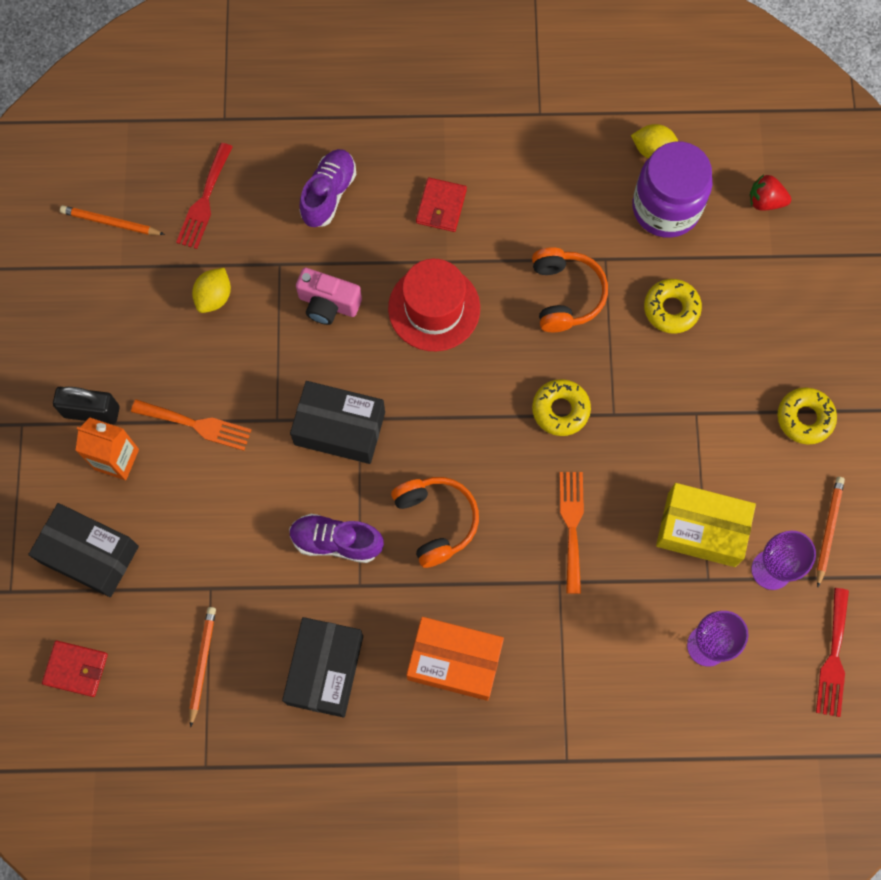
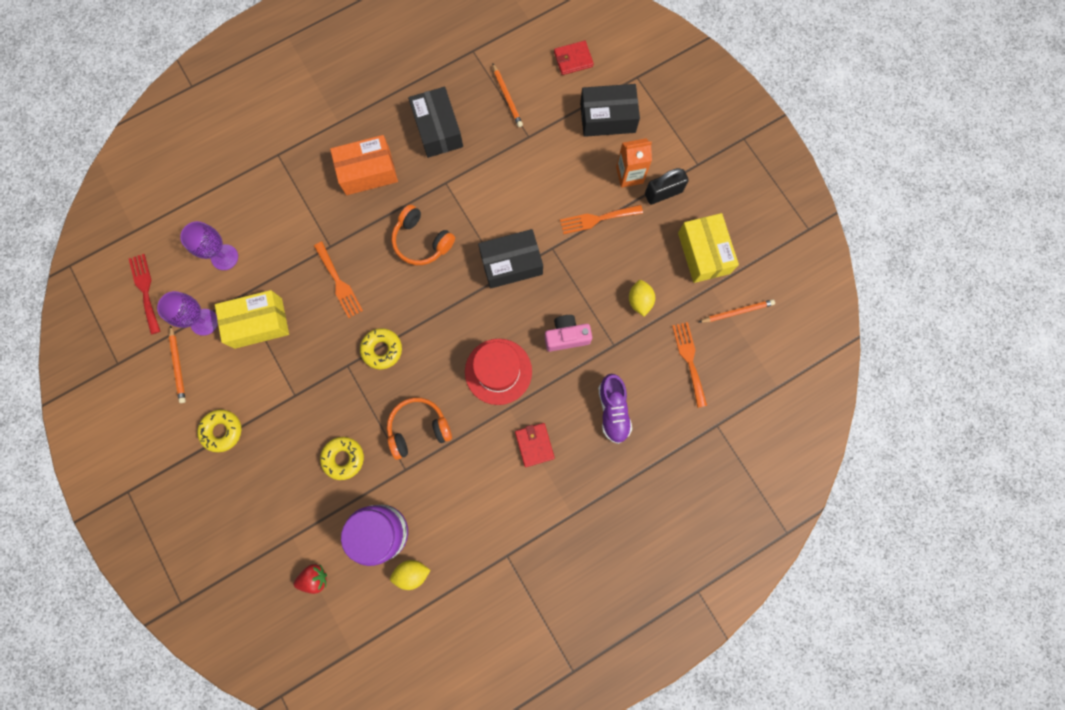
camera: 150 degrees right, 5 degrees up
red fork [176,143,233,249] -> orange fork [672,322,707,408]
purple shoe [289,514,384,563] -> none
orange headphones [532,247,608,332] -> orange headphones turned 105 degrees clockwise [387,397,452,460]
none -> yellow box [678,213,739,283]

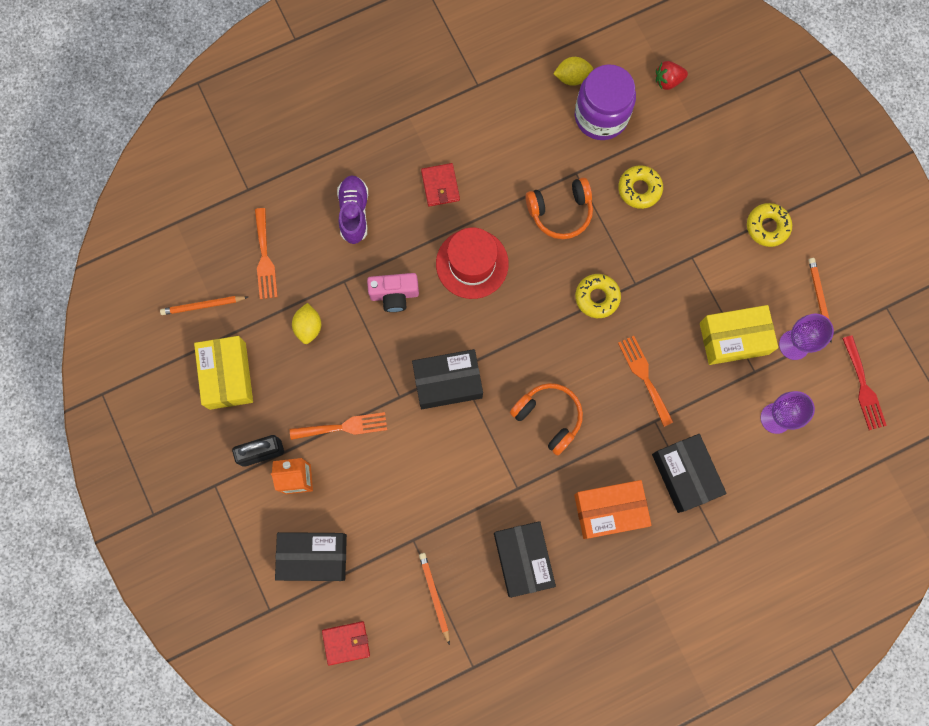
camera: 175 degrees left, 0 degrees up
none -> black box [652,434,727,513]

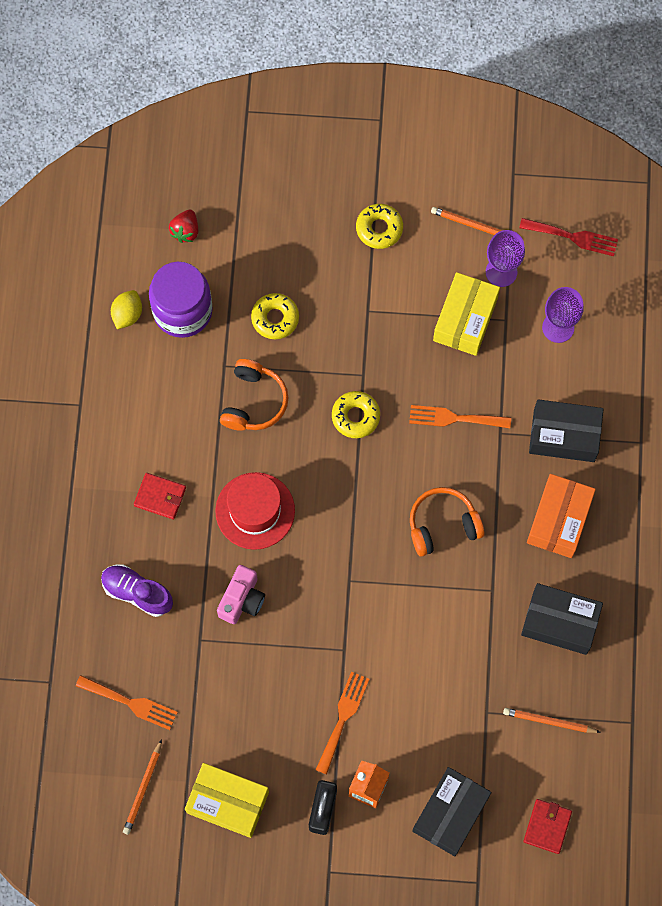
camera: 60 degrees left, 5 degrees down
yellow lemon [292,303,321,344] -> none
black box [412,349,483,409] -> none

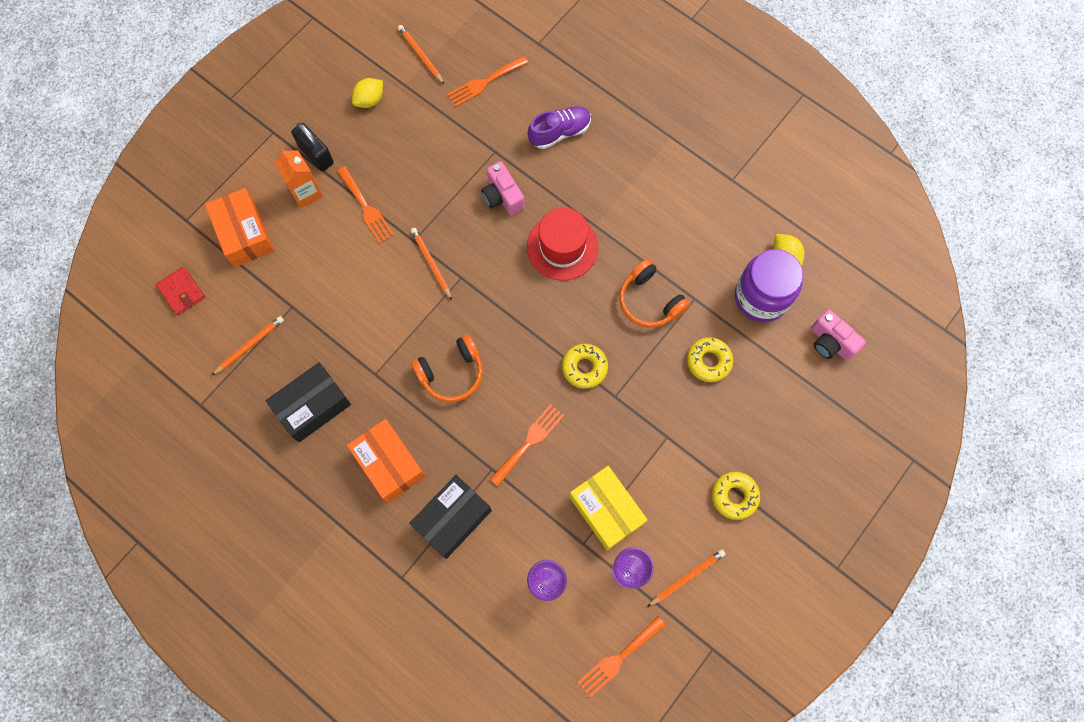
camera: 125 degrees right, 0 degrees up
red wallet [134,473,186,519] -> none
red strawberry [169,210,198,243] -> pink camera [811,309,866,361]
yellow box [185,763,269,838] -> yellow lemon [352,78,383,108]
orange headphones [410,487,485,557] -> orange headphones turned 45 degrees clockwise [411,334,483,402]
black box [412,767,492,856] -> orange box [205,188,275,267]
red fork [519,218,618,256] -> orange fork [578,616,666,697]
none -> orange pencil [411,228,452,300]

